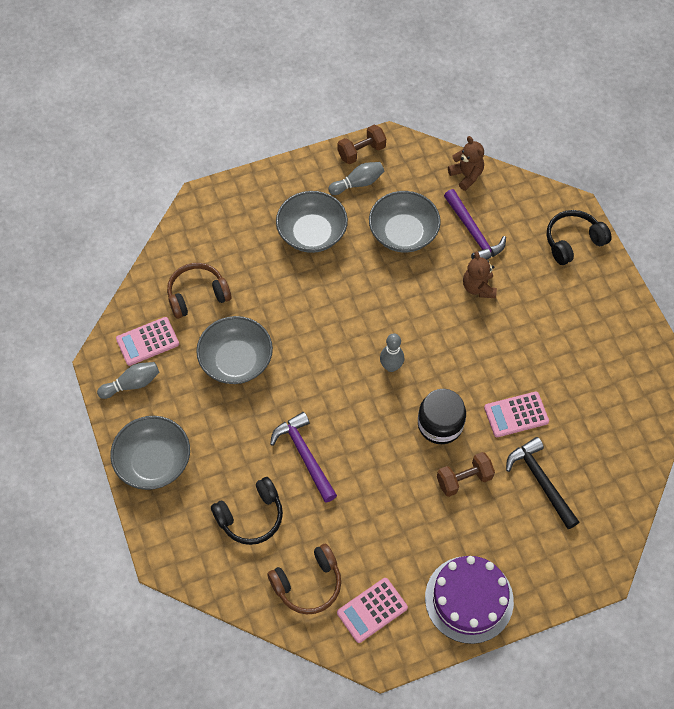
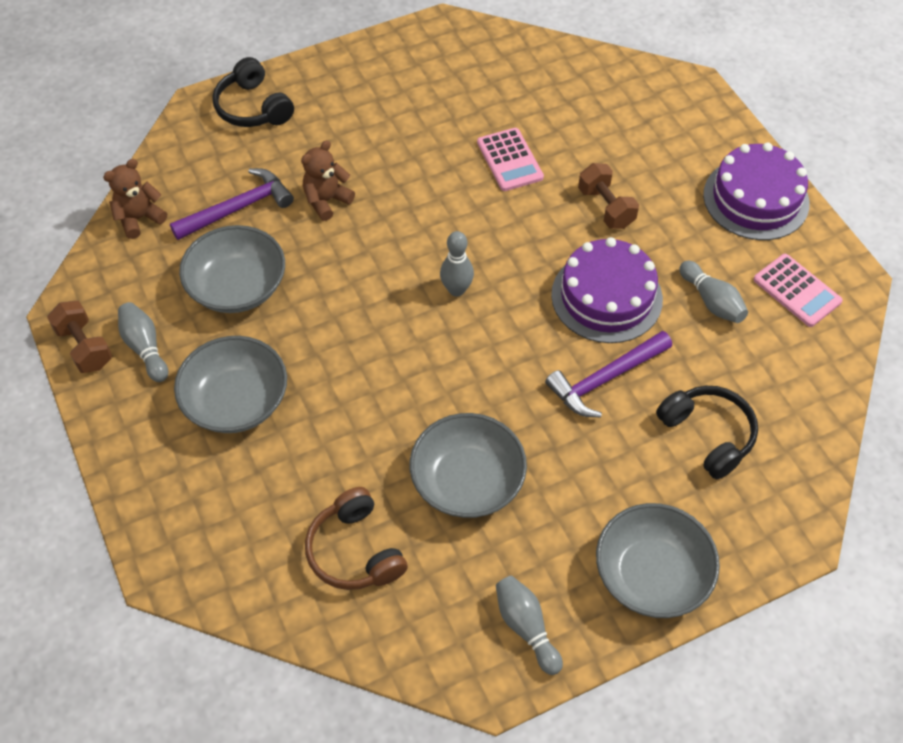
camera: 95 degrees left, 5 degrees down
pink calculator [116,317,179,366] -> none
brown headphones [267,544,341,614] -> none
black jar [418,389,466,444] -> none
brown teddy bear [463,251,497,298] -> brown teddy bear turned 150 degrees clockwise [301,140,355,221]
black hammer [506,437,579,529] -> none
none -> purple cake [551,237,663,343]
none -> grey bowling pin [680,261,748,323]

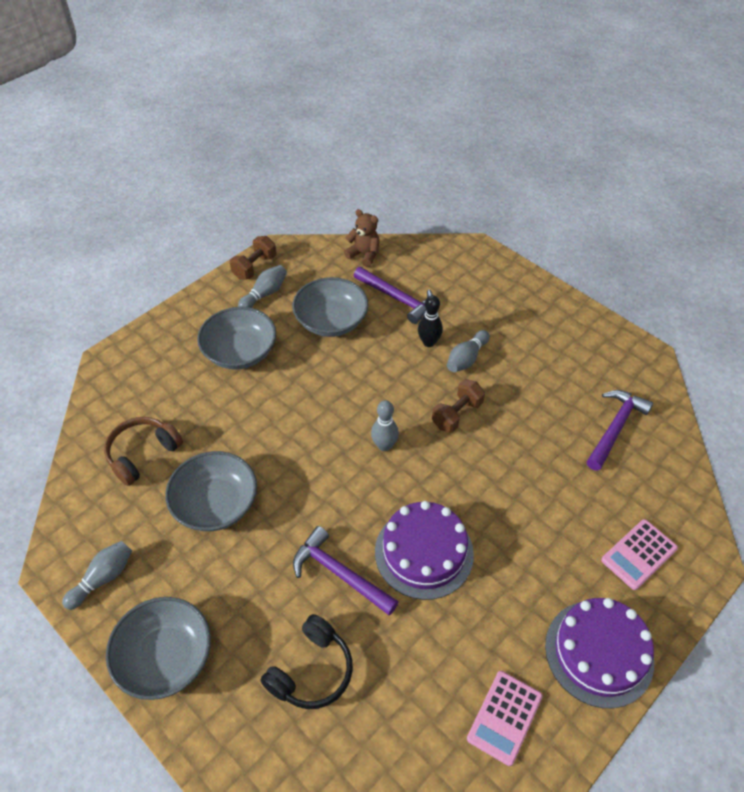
camera: 70 degrees right, 5 degrees down
black headphones [212,57,294,127] -> none
brown teddy bear [301,140,355,221] -> black bowling pin [418,295,443,347]
pink calculator [477,128,544,191] -> pink calculator moved to [601,519,678,590]
brown dumbbell [578,163,639,229] -> brown dumbbell moved to [432,380,485,433]
grey bowling pin [680,261,748,323] -> grey bowling pin moved to [447,330,490,372]
none -> purple hammer [587,390,653,471]

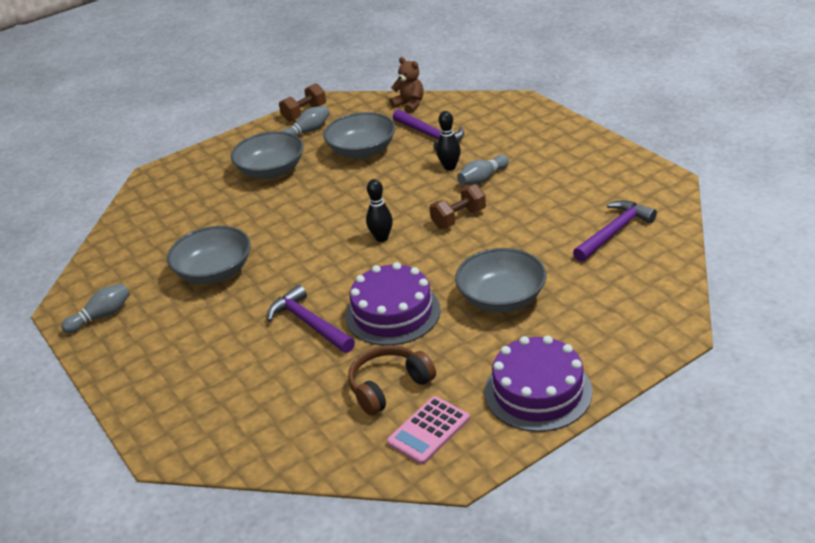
camera: 15 degrees right, 15 degrees down
brown headphones [104,417,183,486] -> brown headphones moved to [348,345,436,416]
grey bowl [106,597,211,700] -> grey bowl moved to [455,248,546,312]
black headphones [260,614,353,709] -> none
grey bowling pin [371,400,399,451] -> black bowling pin [366,179,393,242]
pink calculator [601,519,678,590] -> none

